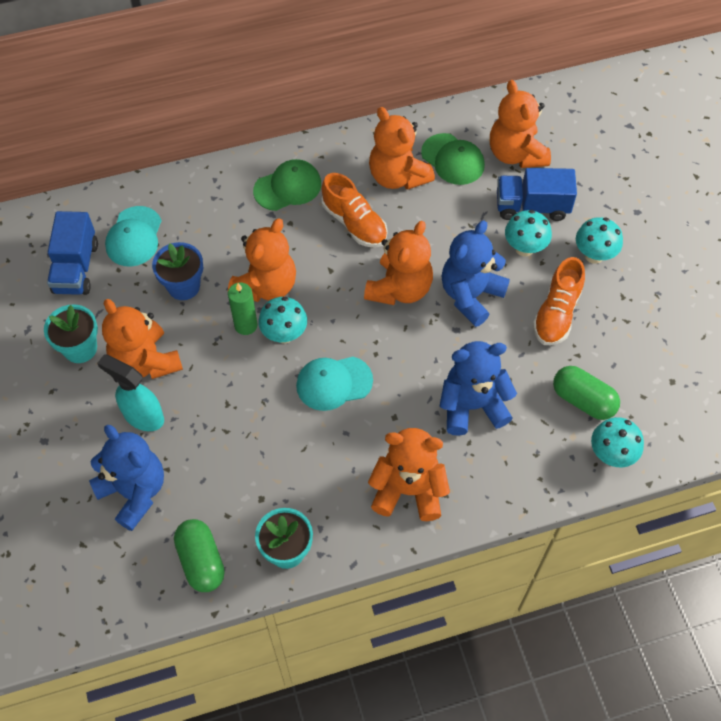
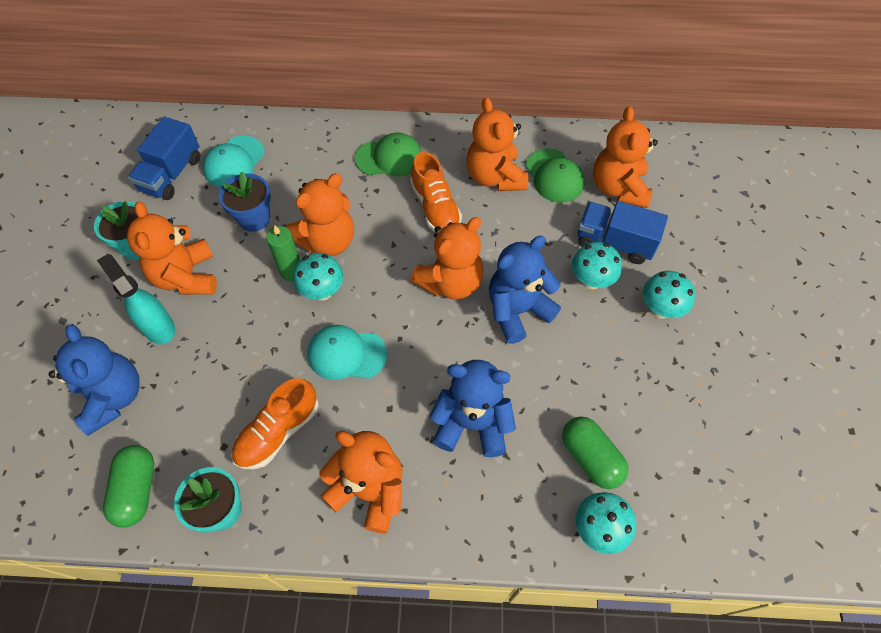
camera: 20 degrees right, 0 degrees up
orange shoe [533,257,585,345] -> orange shoe moved to [231,378,319,469]

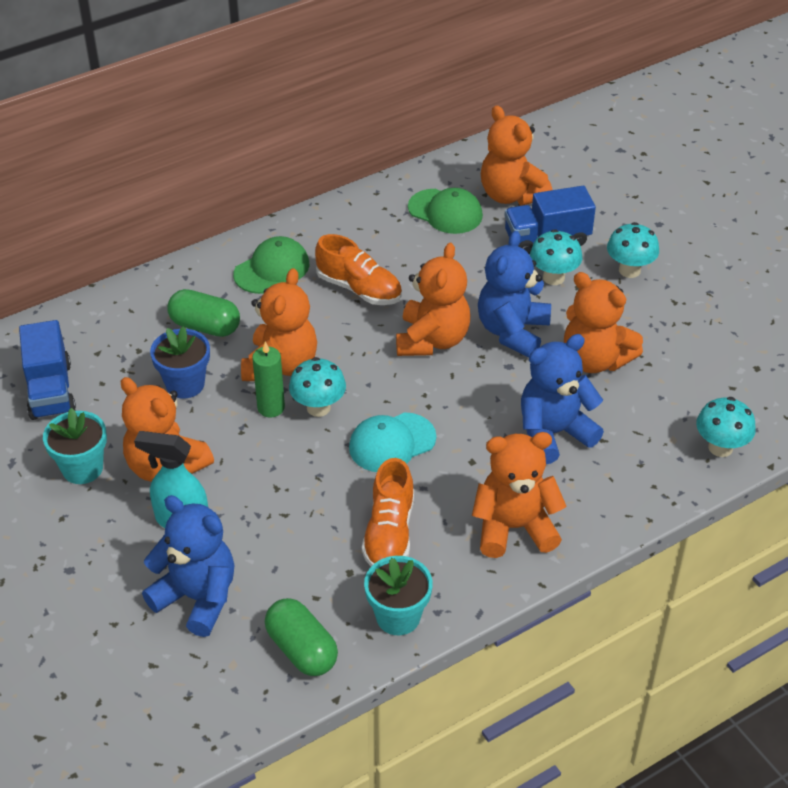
camera: 35 degrees left, 15 degrees down
turquoise cap [203,136,264,188] -> none
orange teddy bear [466,97,528,191] -> orange teddy bear moved to [564,272,643,373]
green capsule [562,416,629,489] -> green capsule moved to [167,289,240,337]

